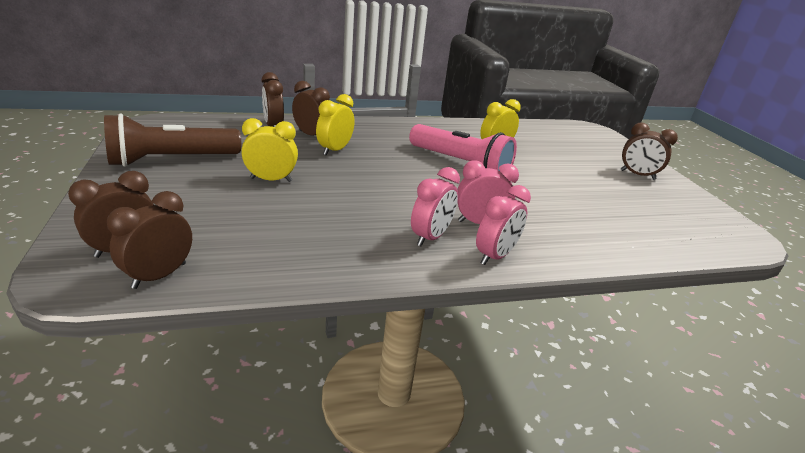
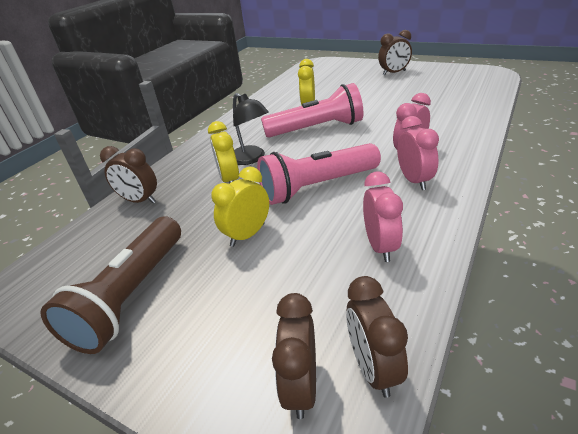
camera: 40 degrees left, 5 degrees up
brown clock [292,81,330,135] -> none
pink clock [476,185,531,265] -> pink clock moved to [363,171,403,262]
none -> black lamp [233,93,269,165]
none -> pink flashlight [257,143,381,205]

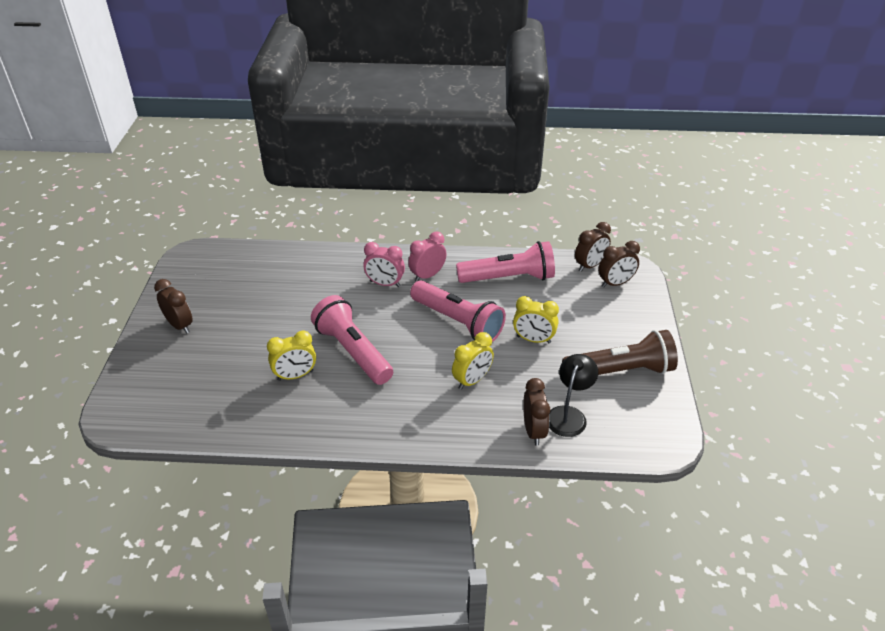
camera: 120 degrees left, 5 degrees up
black lamp [233,93,269,165] -> black lamp moved to [549,354,598,437]
pink clock [363,171,403,262] -> pink flashlight [456,241,555,283]

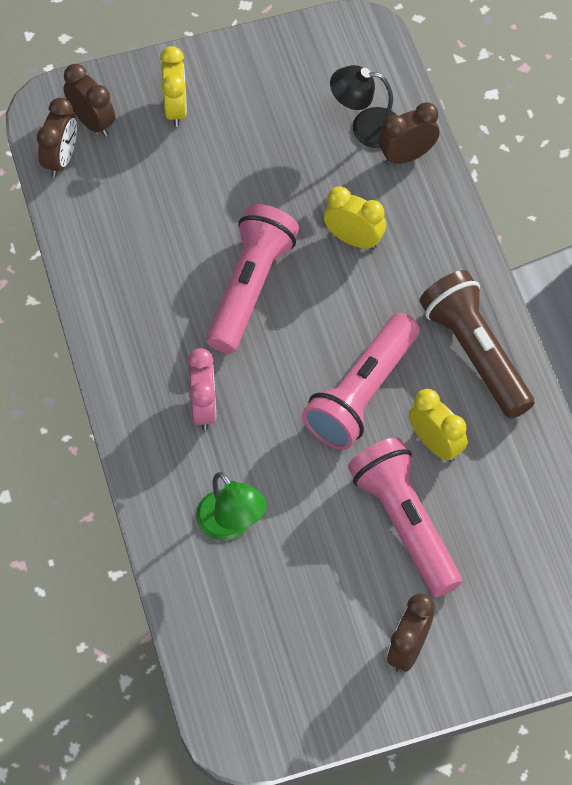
camera: 110 degrees left, 20 degrees up
pink clock [408,231,447,282] -> none
pink flashlight [456,241,555,283] -> pink flashlight moved to [348,437,462,597]
yellow clock [513,296,559,343] -> yellow clock moved to [160,46,187,127]
brown flashlight [562,330,678,375] -> brown flashlight moved to [420,270,535,419]
brown clock [575,222,611,272] -> brown clock turned 75 degrees clockwise [37,97,77,177]
none -> green lamp [196,472,266,540]

